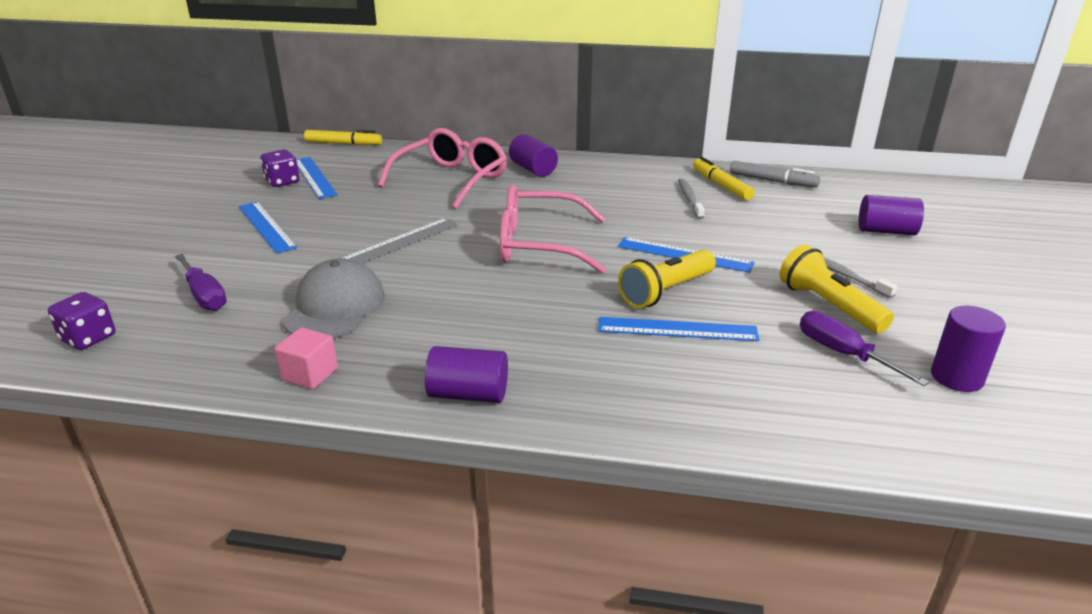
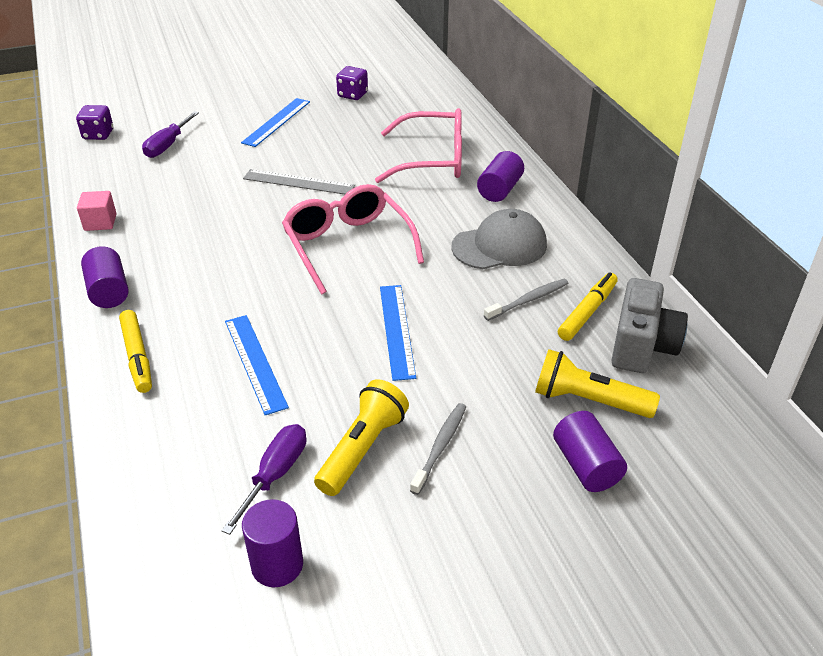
camera: 60 degrees right, 10 degrees up
grey cap [282,258,385,338] -> grey cap moved to [451,209,547,269]
blue ruler [296,157,338,199] -> none
yellow marker [304,130,382,145] -> yellow marker moved to [119,310,152,393]
yellow flashlight [618,250,716,308] -> yellow flashlight moved to [535,349,660,418]
grey marker [730,161,820,187] -> grey camera [611,278,688,373]

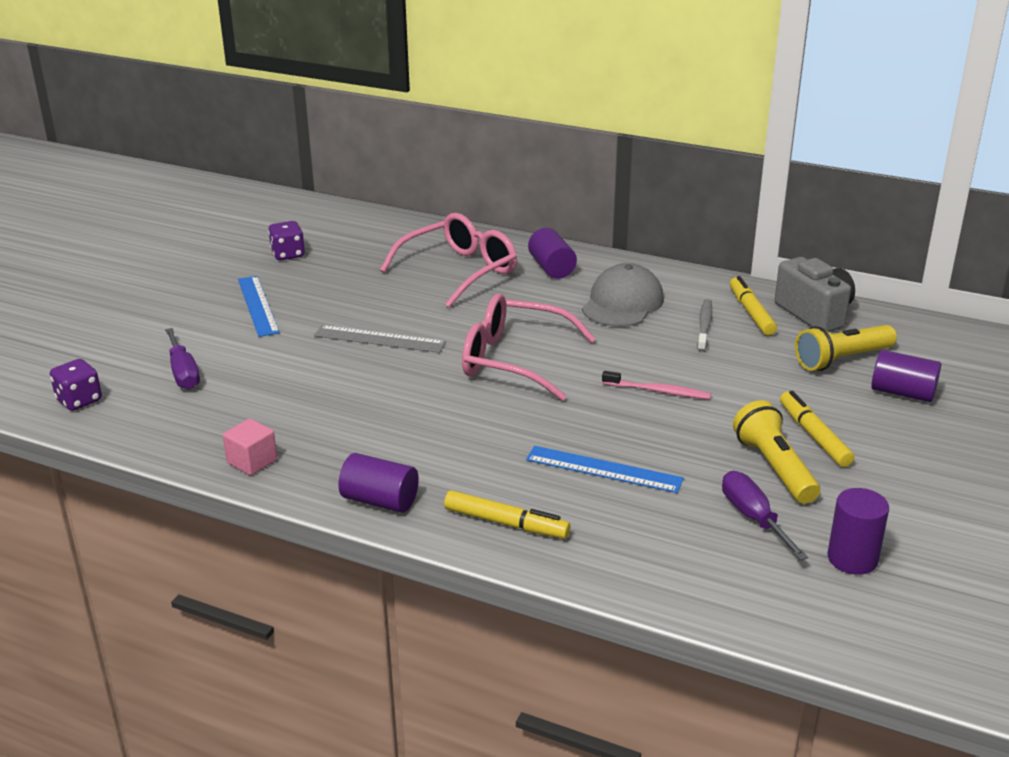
camera: 45 degrees left, 10 degrees down
grey ruler [243,169,355,194] -> grey ruler turned 45 degrees clockwise [314,325,446,353]
blue ruler [380,285,416,381] -> pink toothbrush [602,371,711,399]
grey toothbrush [410,403,466,495] -> yellow marker [780,391,854,467]

